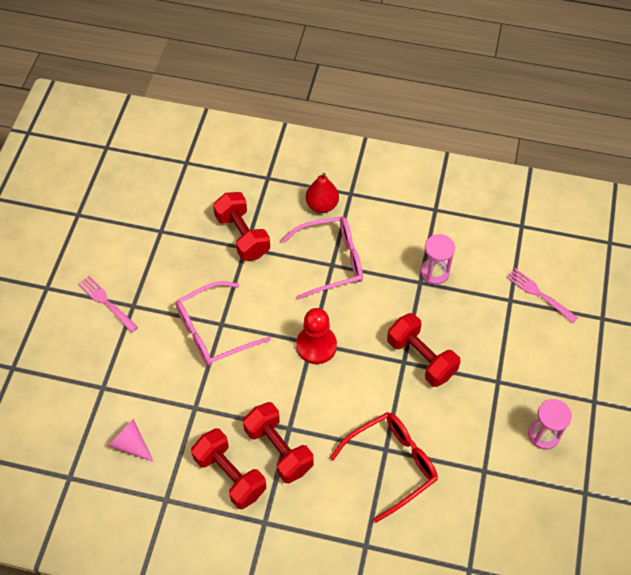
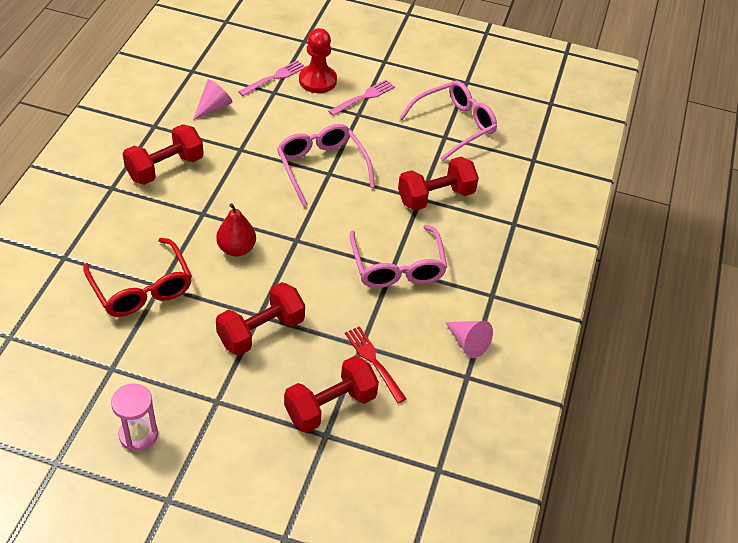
camera: 90 degrees right, 10 degrees down
red dumbbell [243,402,314,483] -> red dumbbell moved to [284,356,379,433]
red pawn [296,308,337,364] -> red pawn moved to [299,28,337,93]
red pear [306,173,339,213] -> red pear moved to [216,203,256,257]
pink hourglass [420,234,455,285] -> red fork [345,326,407,403]
pink fork [506,268,578,323] -> pink fork moved to [238,60,306,96]
none -> pink glasses [399,80,497,161]
none -> pink cone [445,321,493,358]

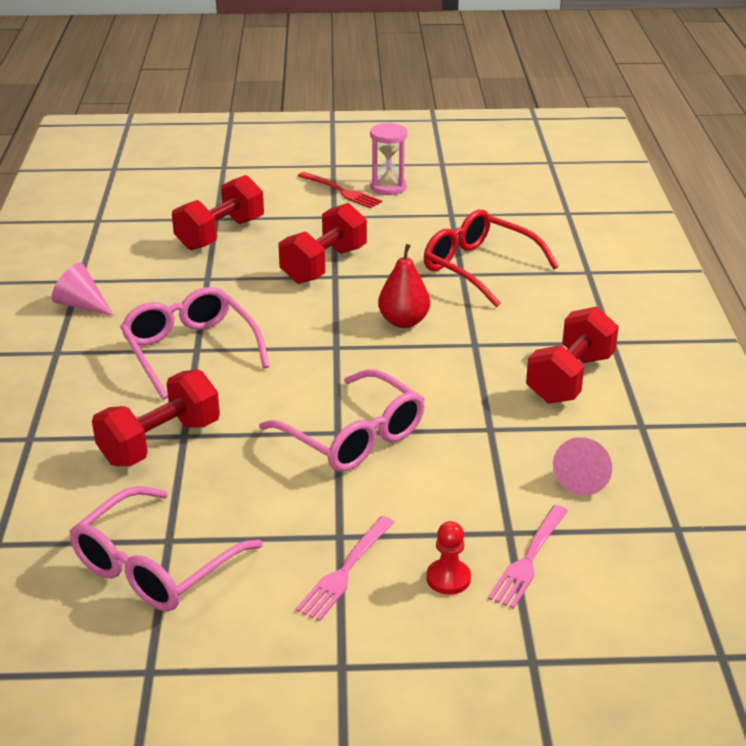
camera: 165 degrees right, 15 degrees down
red pawn [299,28,337,93] -> red pawn [426,521,471,595], size x0.58
red fork [345,326,407,403] -> red fork moved to [298,172,382,208]

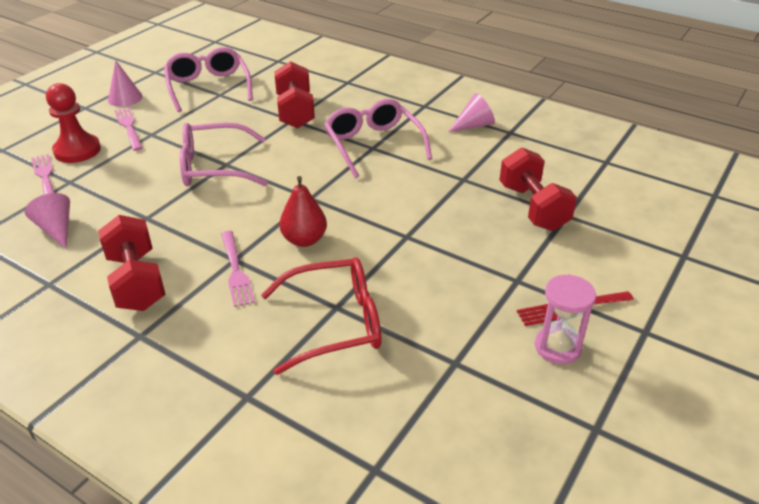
camera: 125 degrees right, 5 degrees up
pink glasses [120,287,270,400] -> pink glasses turned 120 degrees counterclockwise [324,99,432,178]
red dumbbell [278,203,367,284] -> none
red pawn [426,521,471,595] -> red pawn [46,83,101,163], size x1.73
none -> pink cone [108,61,143,107]
none -> pink fork [221,231,255,307]

